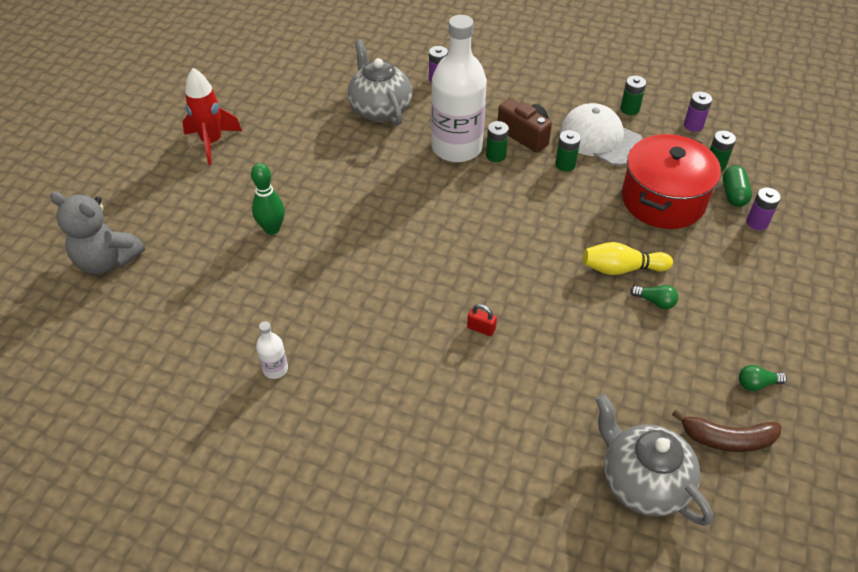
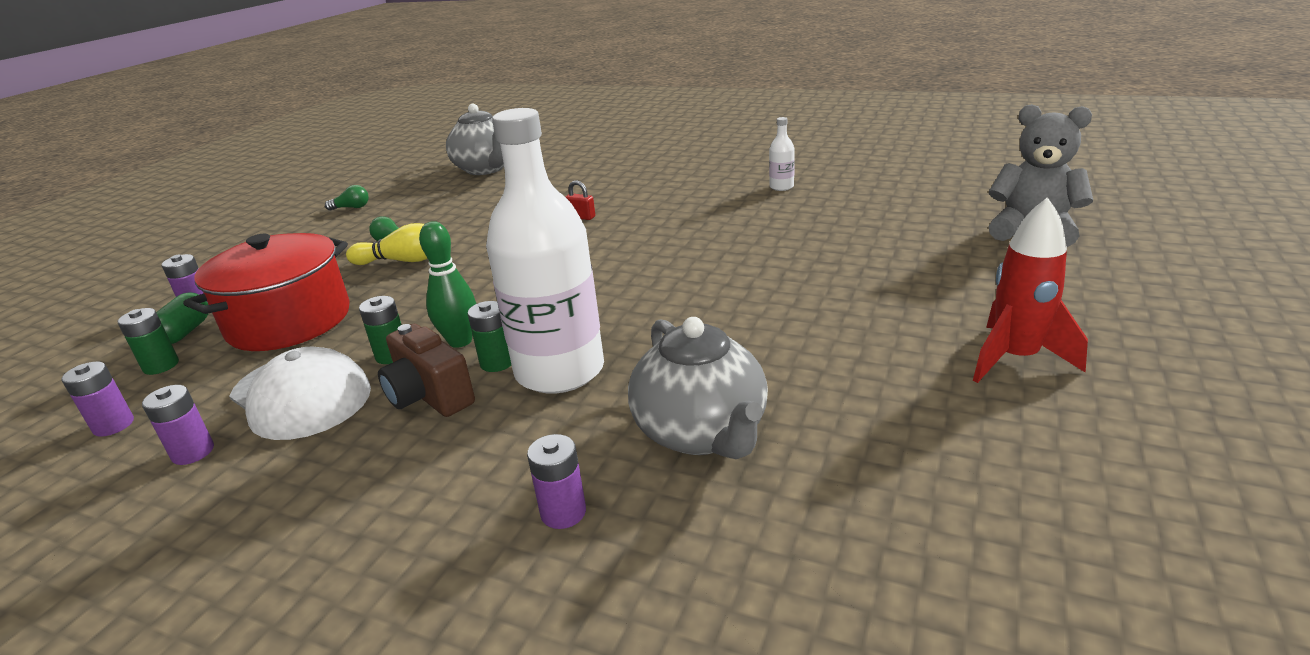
camera: 175 degrees left, 20 degrees down
green bowling pin [251,163,285,235] -> green bowling pin moved to [419,221,476,348]
green battery [620,76,646,115] -> purple battery [142,385,214,465]
brown banana [672,410,781,452] -> none

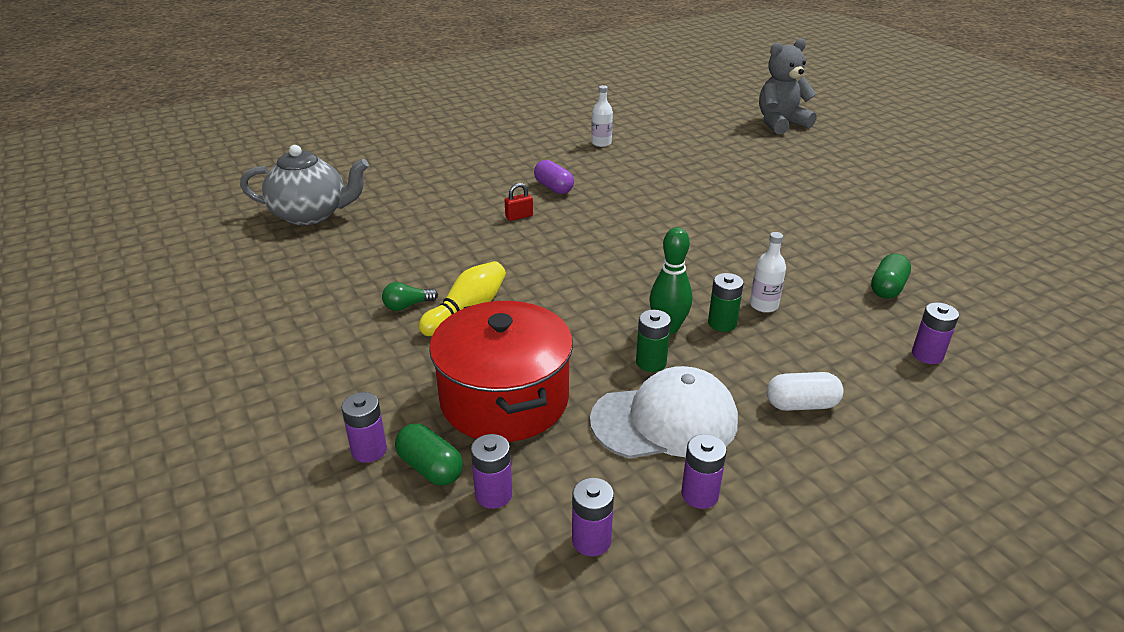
camera: 55 degrees left, 5 degrees up
green battery [118,308,179,375] -> purple battery [471,434,512,509]
green light bulb [325,185,369,211] -> none
brown camera [378,324,475,417] -> none
white bottle [486,108,604,394] -> white bottle [750,232,786,313], size x0.40
grey teapot [628,317,768,459] -> green capsule [871,254,911,299]
red rocket [973,197,1088,383] -> none
none -> purple capsule [534,160,574,194]
none -> white capsule [766,372,844,411]

